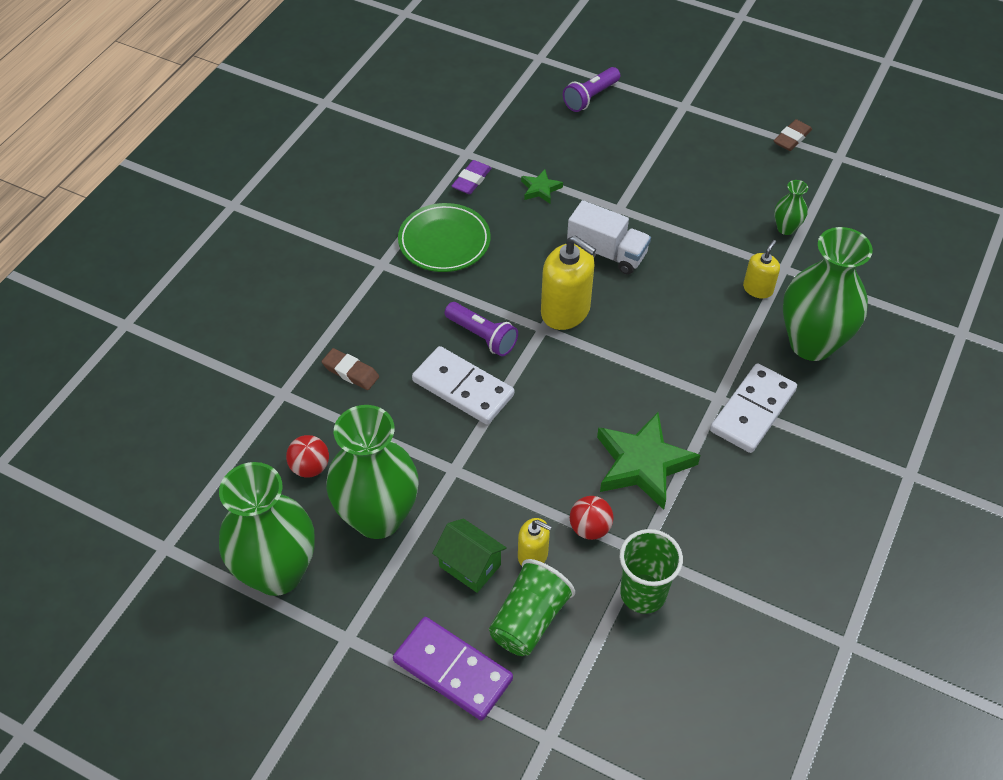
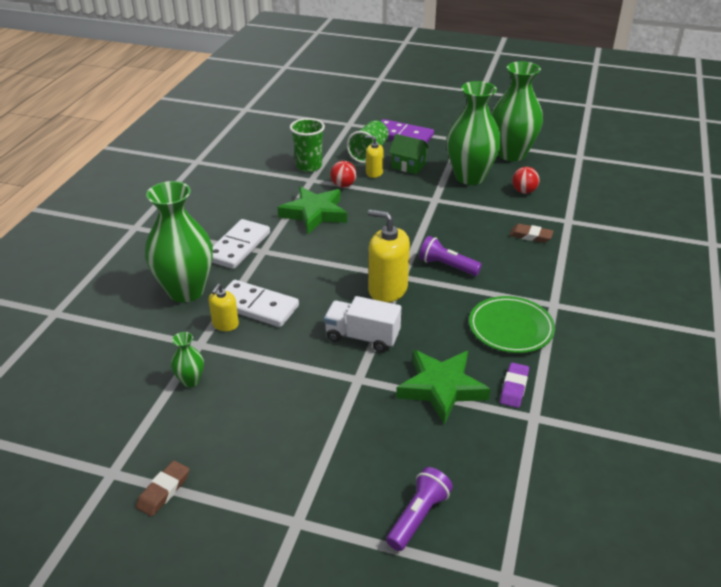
camera: 170 degrees right, 15 degrees down
white domino [412,346,514,425] -> white domino moved to [225,280,299,327]
green star [521,169,563,203] -> green star [396,350,490,425], size x2.07

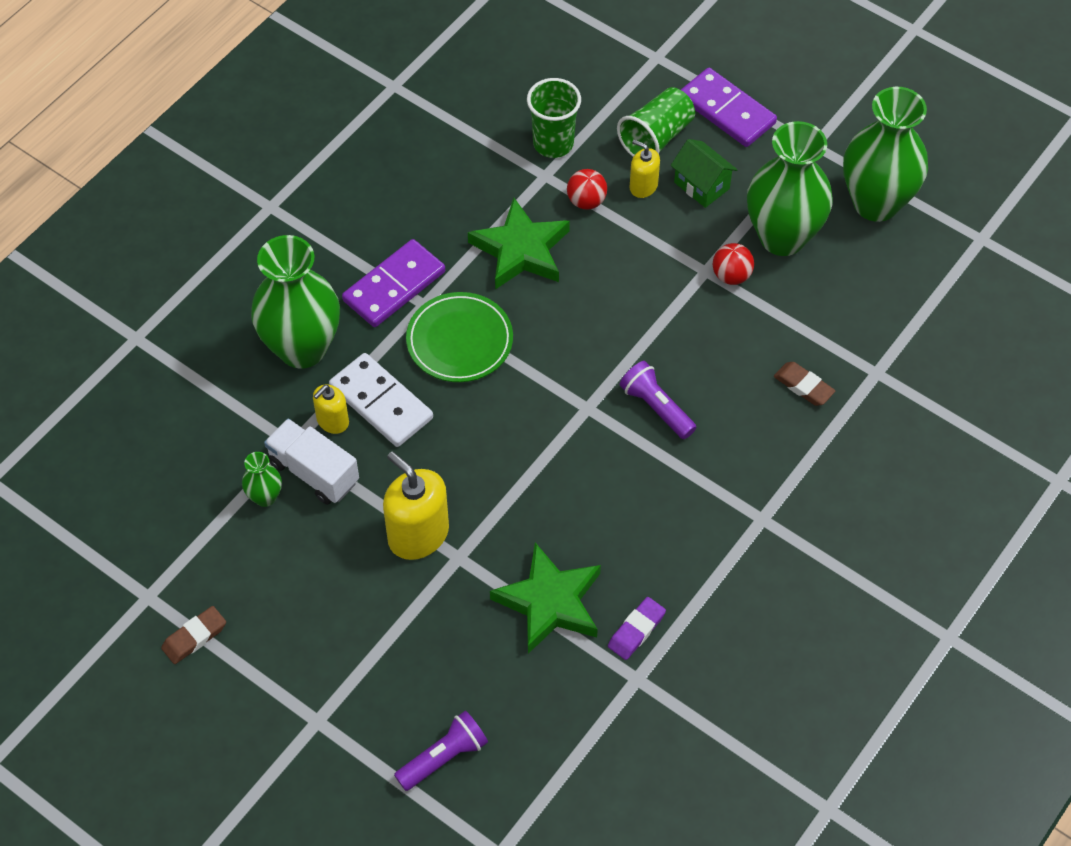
camera: 20 degrees right, 20 degrees up
white domino [212,219,270,269] -> purple domino [342,239,445,327]
white truck [324,296,401,352] -> white truck moved to [264,419,359,505]
yellow soap dispenser [368,210,410,302] -> yellow soap dispenser moved to [383,452,449,560]
green plate [469,296,555,353] -> green plate moved to [406,292,513,382]
red ball [512,167,540,194] -> red ball moved to [713,243,754,285]

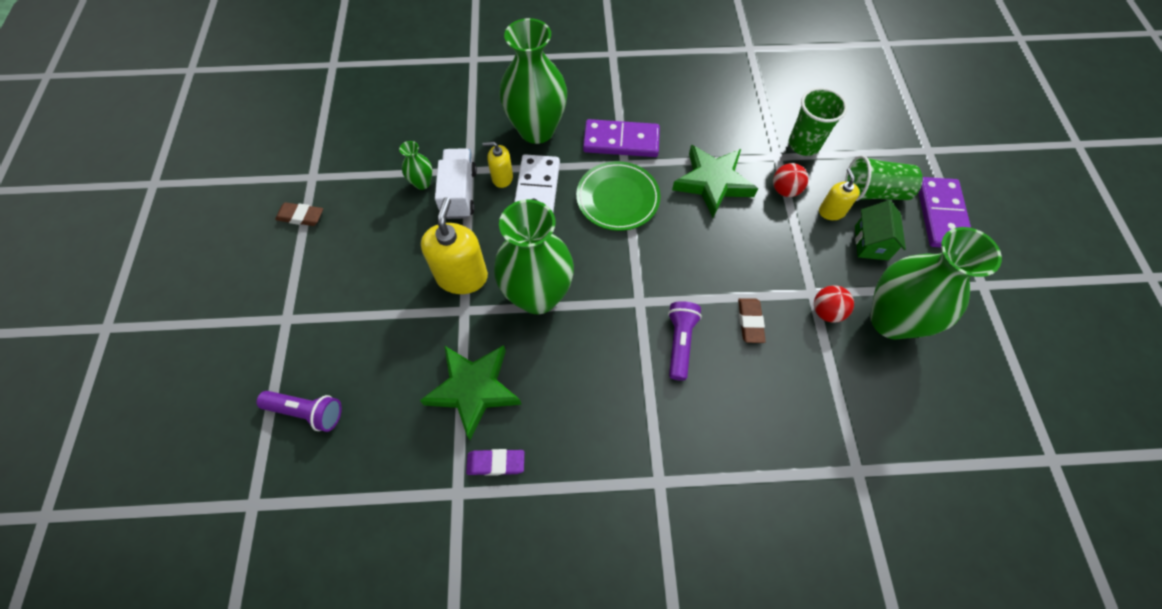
camera: 50 degrees right, 5 degrees up
brown eraser [774,362,836,406] -> brown eraser moved to [738,298,766,343]
green vase [843,87,928,222] -> green vase moved to [494,199,574,314]

